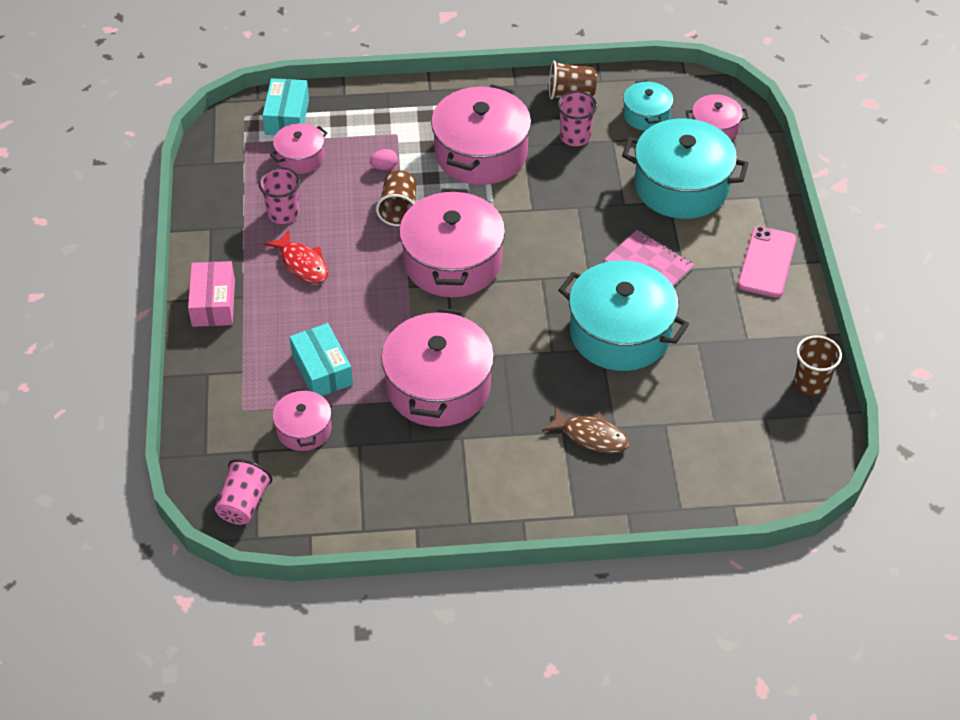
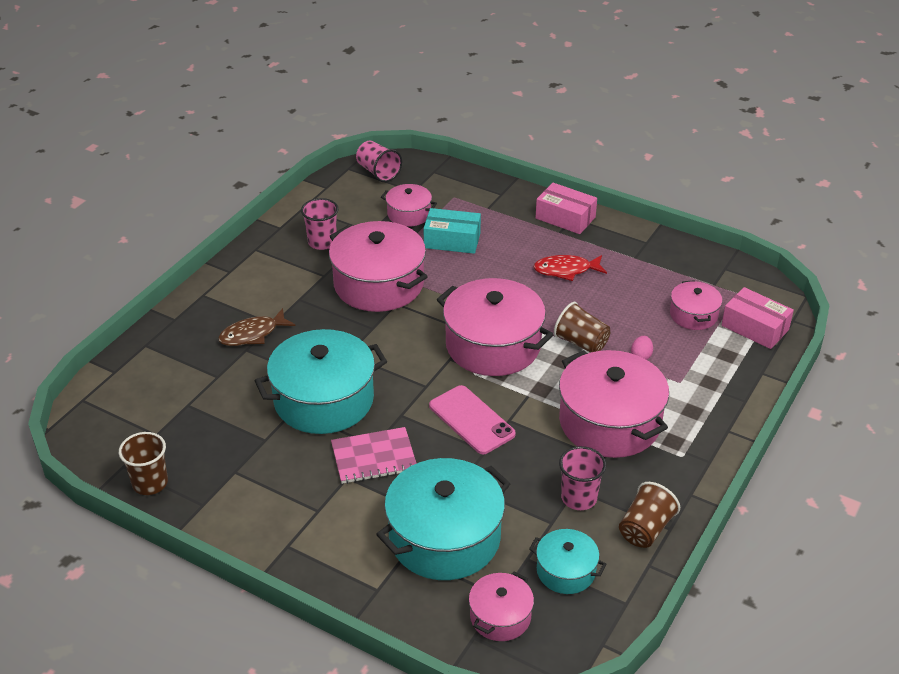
camera: 125 degrees right, 10 degrees down
pink cup [258,167,300,224] -> pink cup moved to [301,198,339,250]
turquoise box [262,78,309,135] -> pink box [721,287,794,349]
pink phone [738,226,797,298] -> pink phone moved to [429,385,516,454]

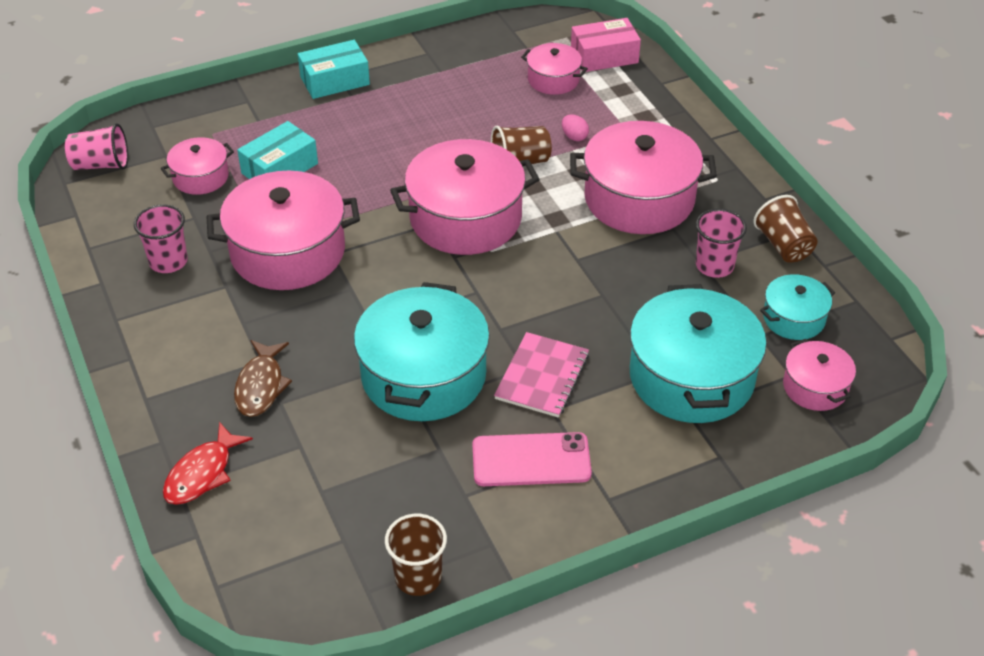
camera: 55 degrees left, 5 degrees up
pink phone [429,385,516,454] -> pink phone moved to [472,432,592,486]
red fish [534,255,607,281] -> red fish moved to [163,422,253,505]
pink box [535,183,597,234] -> turquoise box [298,40,370,99]

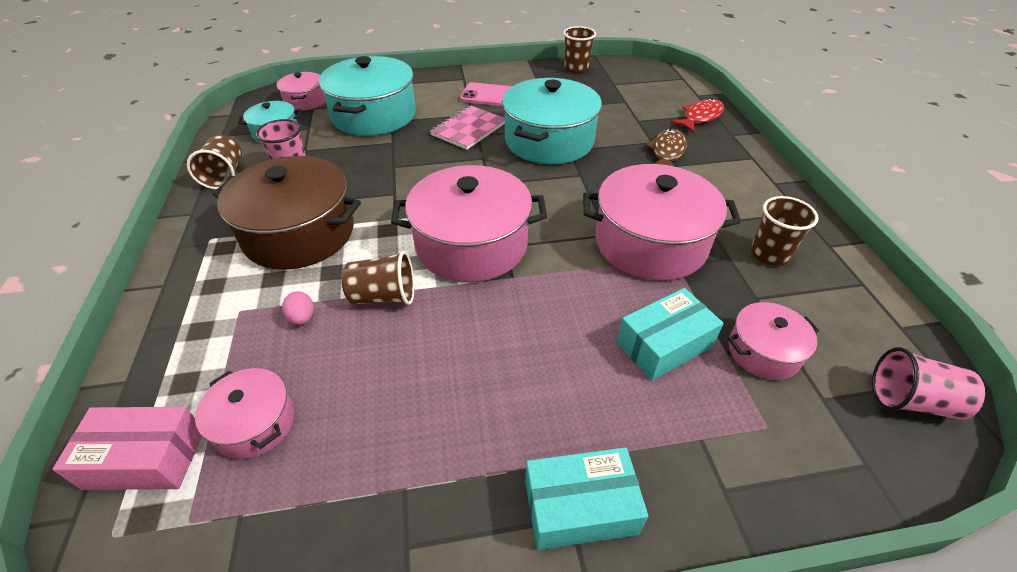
camera: 165 degrees left, 0 degrees up
pink cup [134,204,188,273] -> brown cup [751,196,819,266]
pink pot [570,121,717,234] -> brown pot [213,156,361,270]

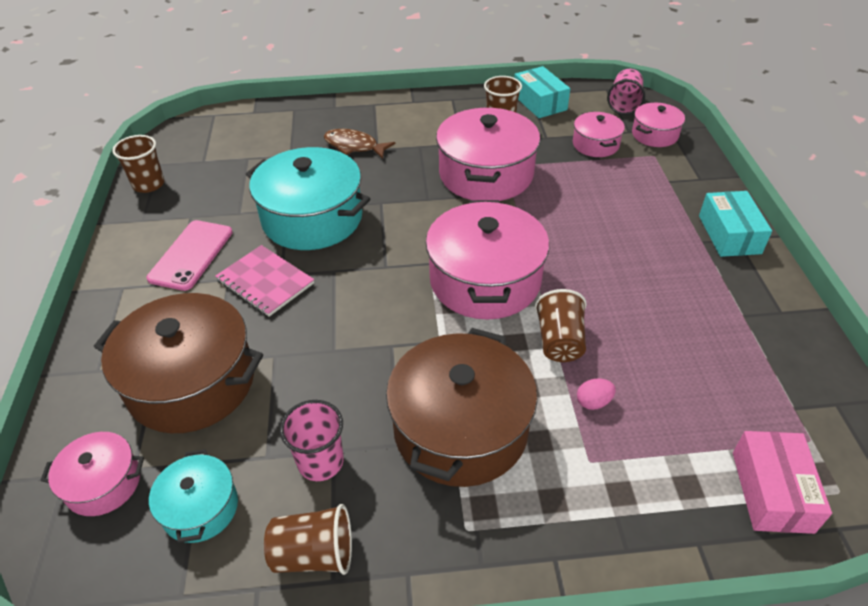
camera: 85 degrees left, 0 degrees up
pink pot [195,368,294,459] -> pink pot moved to [632,103,685,147]
turquoise pot [319,56,416,136] -> brown pot [94,293,263,433]
turquoise box [617,288,724,381] -> turquoise box moved to [514,66,570,118]
red fish [670,99,724,132] -> none

